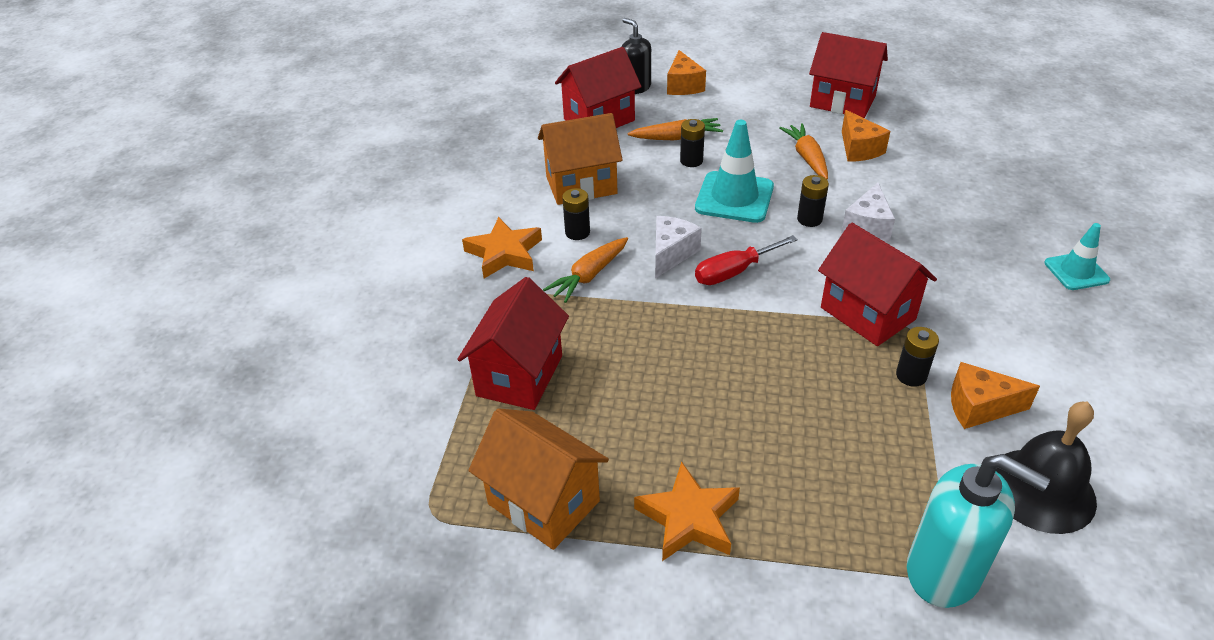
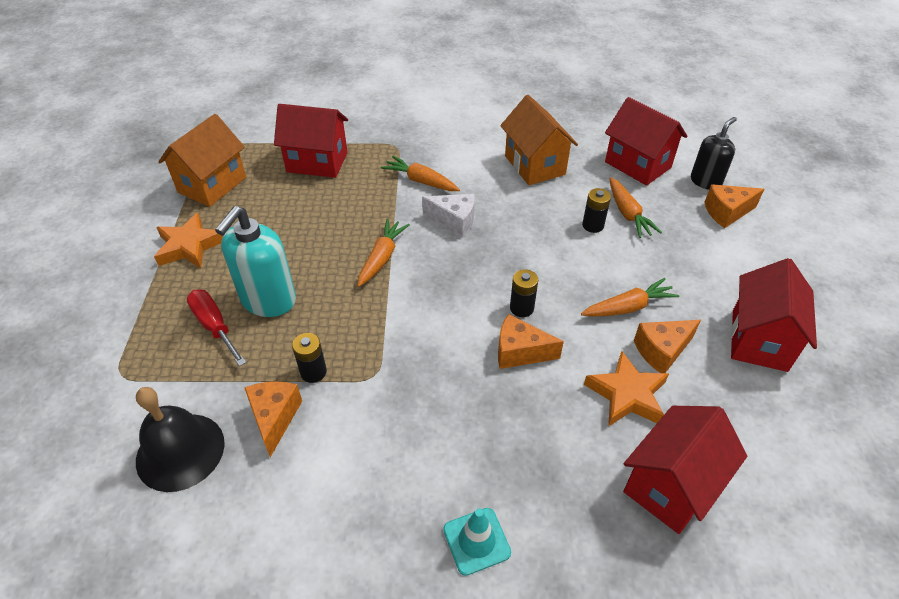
camera: 80 degrees right, 5 degrees up
orange star [462,217,542,278] -> orange star moved to [584,351,669,427]
black battery [562,188,590,240] -> none
turquoise traffic cone [695,120,774,223] -> none
red screwdriver [695,235,798,285] -> red screwdriver moved to [187,290,246,366]
red house [818,223,937,346] -> red house moved to [623,406,747,534]
white cheese [841,183,895,242] -> orange cheese [498,314,564,369]
turquoise soap dispenser [907,454,1050,608] -> turquoise soap dispenser moved to [215,206,296,317]
none -> orange carrot [357,219,410,287]

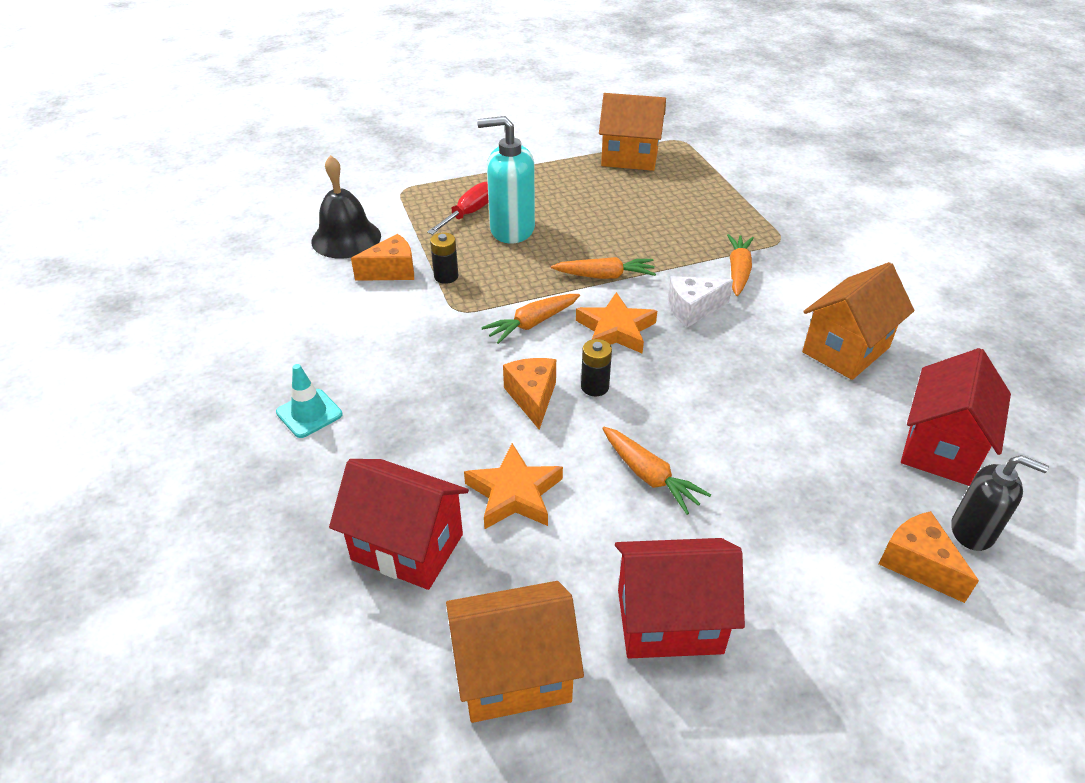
camera: 70 degrees right, 5 degrees down
orange star [154,213,223,268] -> orange star moved to [576,292,657,353]
red house [274,104,348,178] -> none
white cheese [422,194,475,238] -> white cheese turned 75 degrees clockwise [668,276,733,327]
black battery [582,188,611,233] -> none
orange carrot [610,177,662,238] -> orange carrot moved to [481,294,580,344]
orange cheese [634,320,701,373] -> none
none -> orange house [446,581,584,723]

